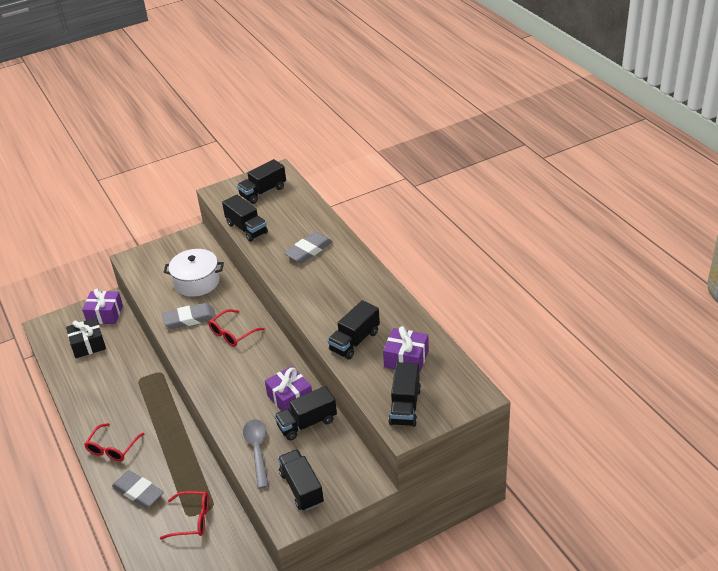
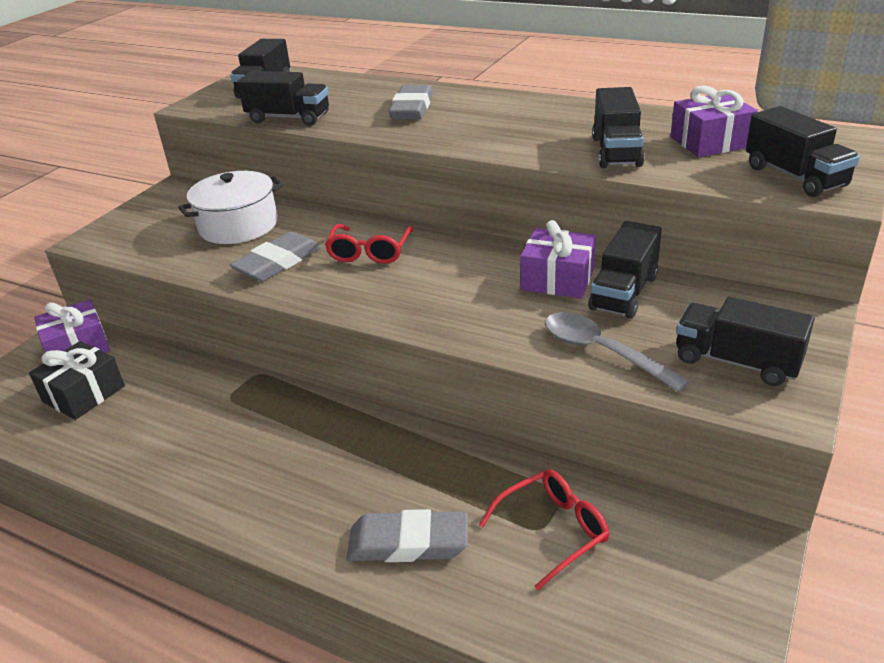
camera: 35 degrees left, 5 degrees down
red glasses [84,423,144,461] -> none

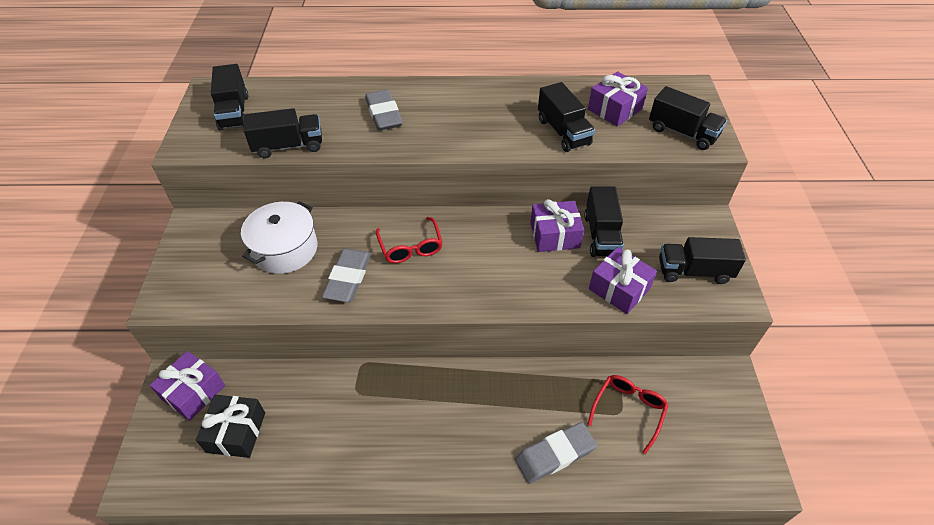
camera: 30 degrees left, 15 degrees up
grey spoon [545,312,690,392] -> purple gift [589,247,657,314]

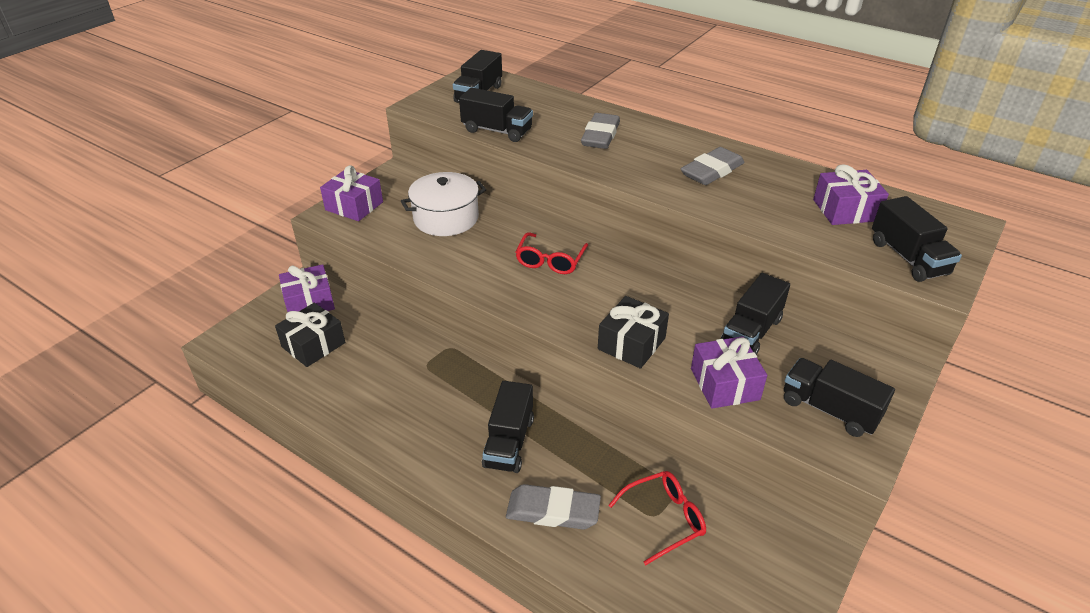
camera: 35 degrees right, 10 degrees down
grey eraser [322,248,371,302] -> grey eraser moved to [681,147,745,185]
purple gift [530,199,584,252] -> purple gift moved to [320,165,383,221]
black truck [538,82,595,152] -> black truck moved to [482,381,534,473]
none -> black gift [598,296,669,369]

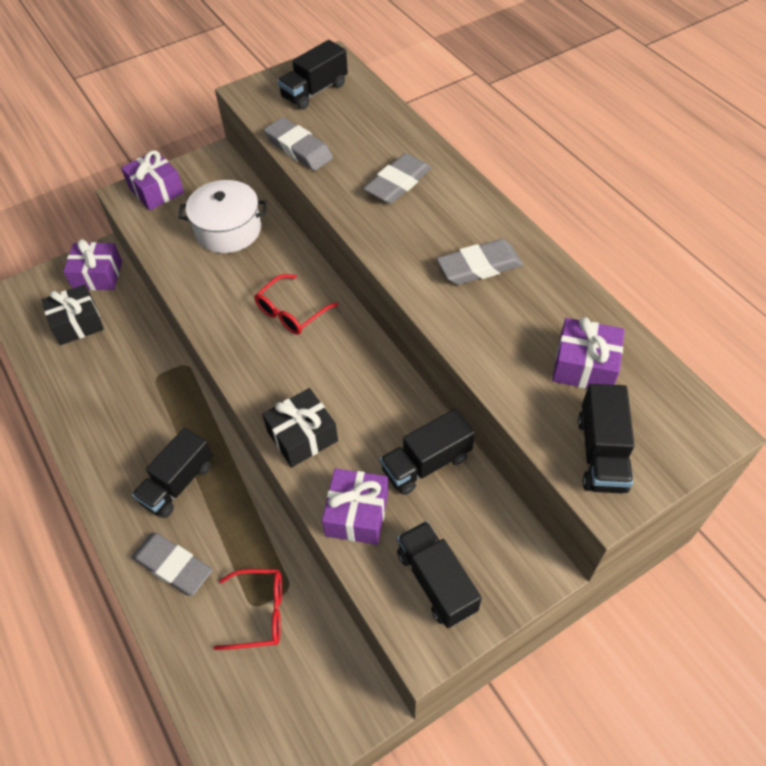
camera: 25 degrees right, 15 degrees up
black truck [459,88,533,142] -> grey eraser [264,117,333,171]

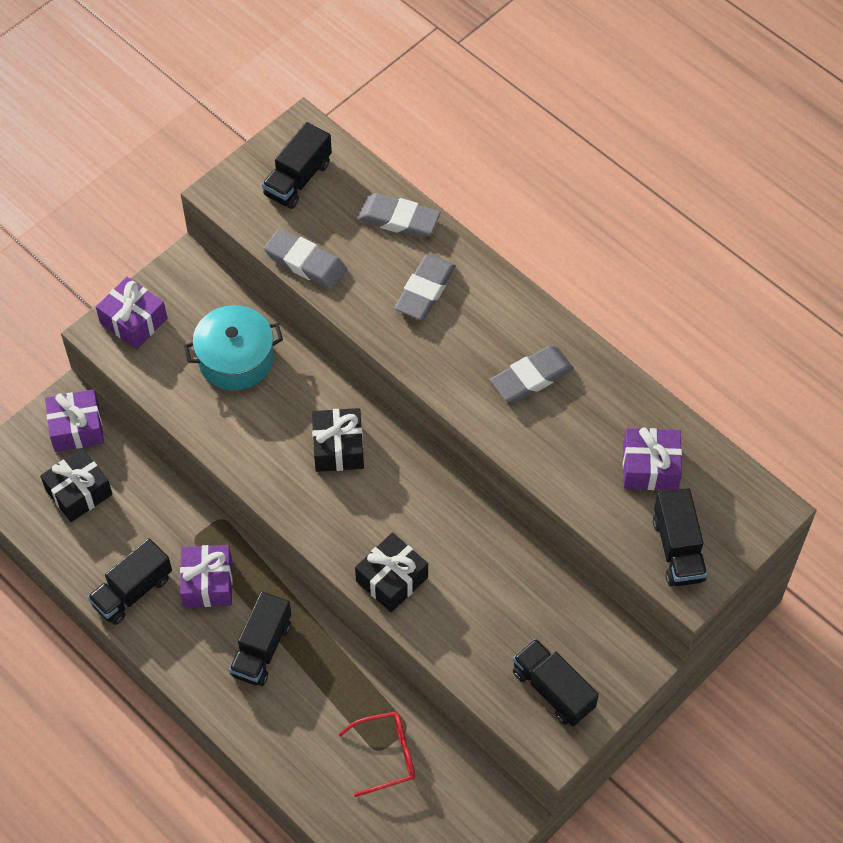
camera: 15 degrees left, 5 degrees up
grey eraser [132,533,212,596] -> grey eraser moved to [357,193,441,238]
white pot [178,180,267,253] -> turquoise pot [184,305,283,390]
red glasses [254,274,339,335] -> black gift [312,408,364,472]
purple gift [322,468,388,545] -> purple gift moved to [180,545,233,607]
black truck [380,409,475,495] -> black truck moved to [88,538,172,625]

